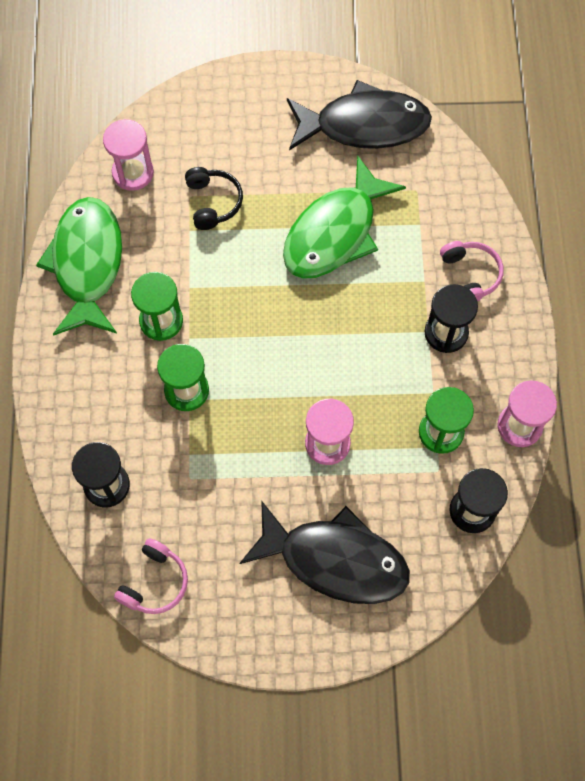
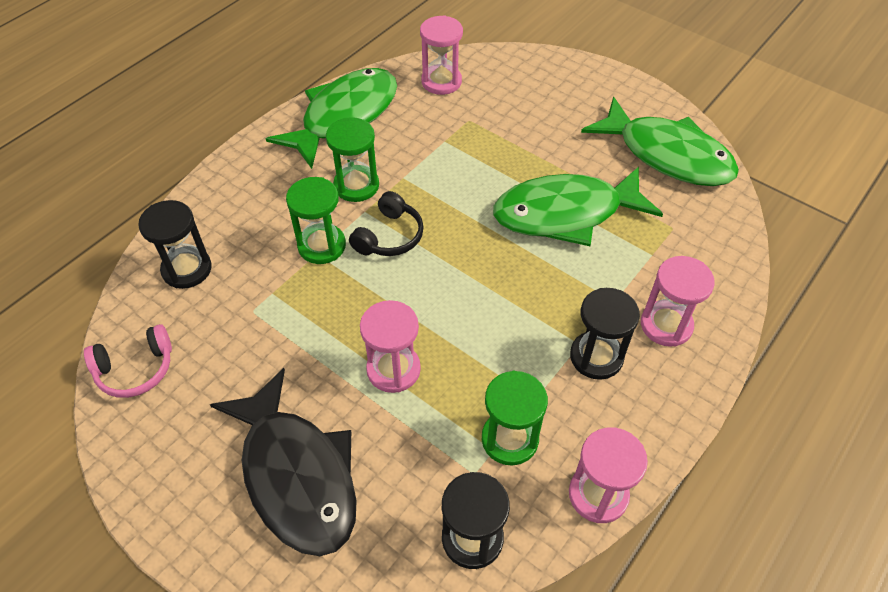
camera: 40 degrees right, 15 degrees down
black headphones [185,167,243,230] -> black headphones moved to [349,191,424,256]
black fish [287,80,432,150] -> green fish [581,97,739,186]
pink headphones [440,241,504,302] -> pink hourglass [641,256,715,347]

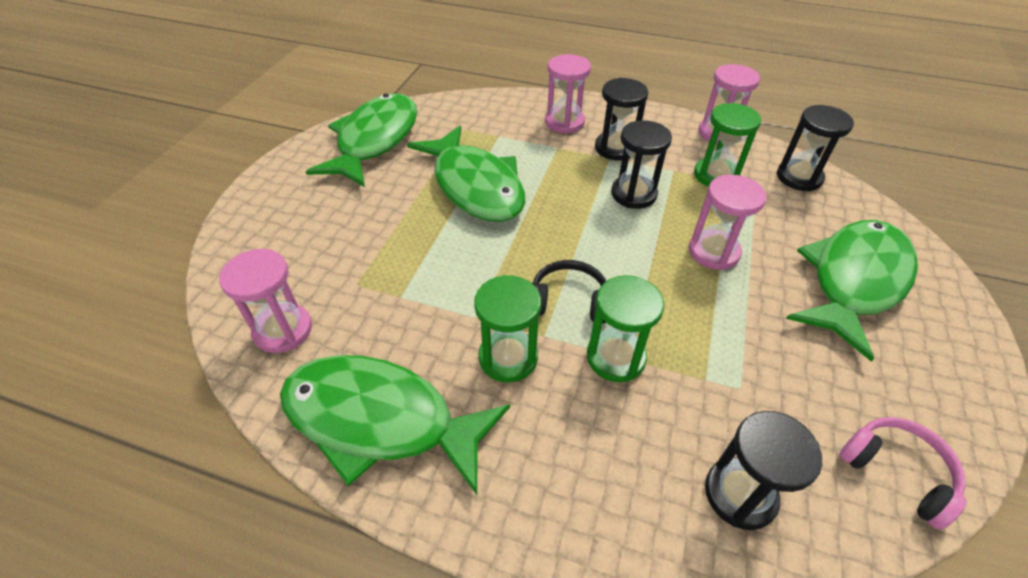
camera: 110 degrees left, 5 degrees down
black fish [210,368,357,556] -> green fish [786,220,918,362]
none -> black hourglass [611,120,672,209]

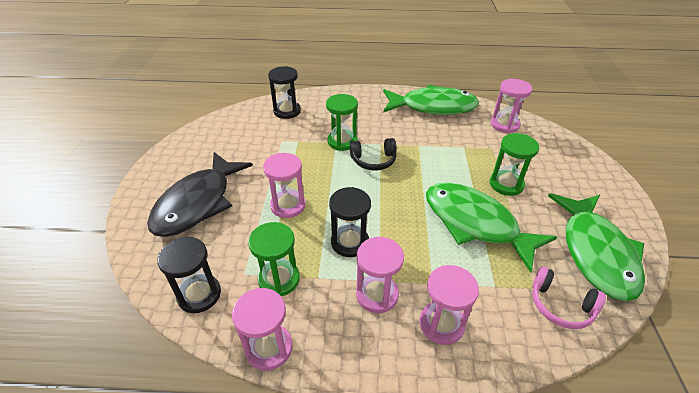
camera: 165 degrees right, 5 degrees down
green hourglass [474,275,541,382] -> green hourglass moved to [490,133,539,196]
black hourglass [595,78,648,160] -> pink hourglass [356,237,404,313]
green fish [786,220,918,362] -> black fish [147,152,253,237]
pink headphones [839,417,967,530] -> pink headphones moved to [532,266,606,329]

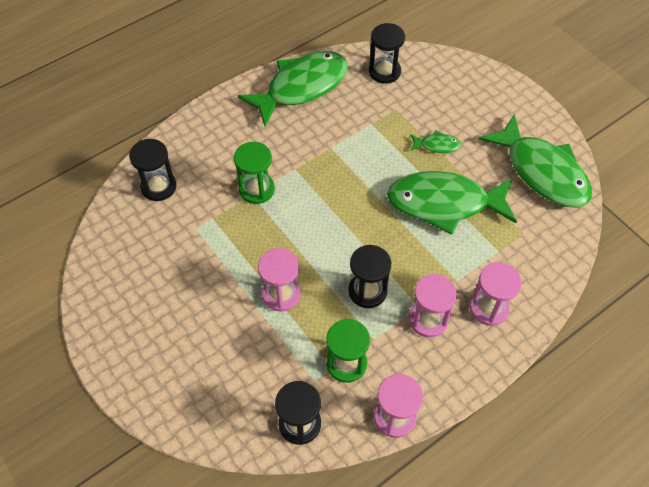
camera: 40 degrees left, 15 degrees up
black fish [147,152,253,237] -> none
black headphones [350,138,397,170] -> none
green hourglass [490,133,539,196] -> green fish [411,131,461,153]
pink hourglass [491,79,532,133] -> black hourglass [369,23,405,84]
pink headphones [532,266,606,329] -> none

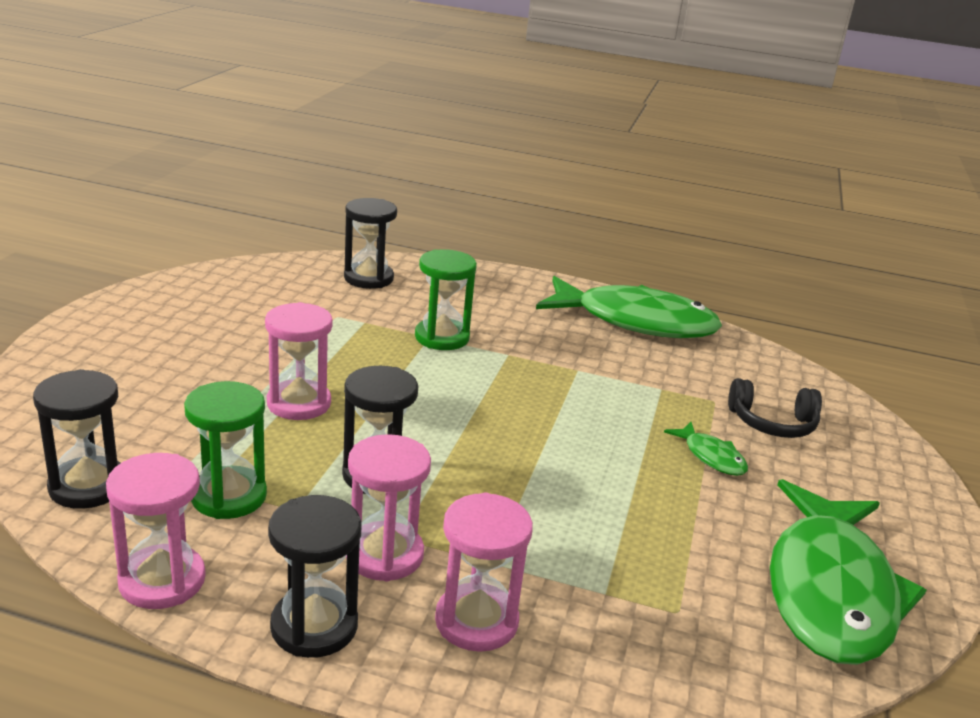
camera: 50 degrees right, 30 degrees down
black hourglass [369,23,405,84] -> black hourglass moved to [268,495,361,658]
green fish [387,171,517,235] -> none
none -> black headphones [728,378,822,438]

